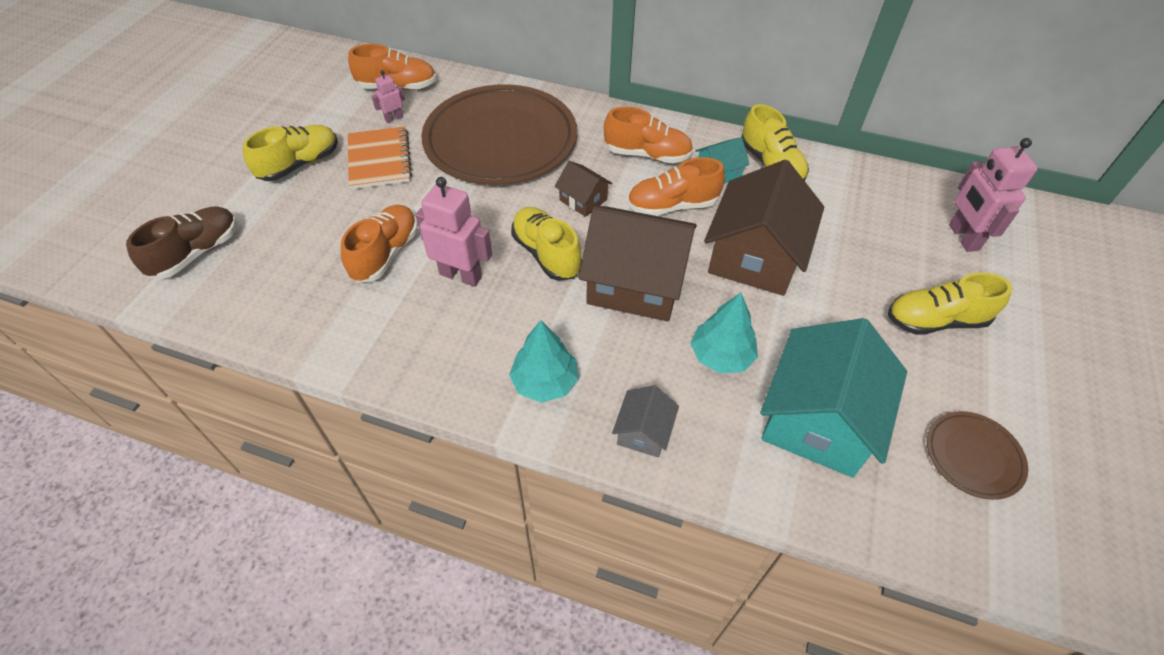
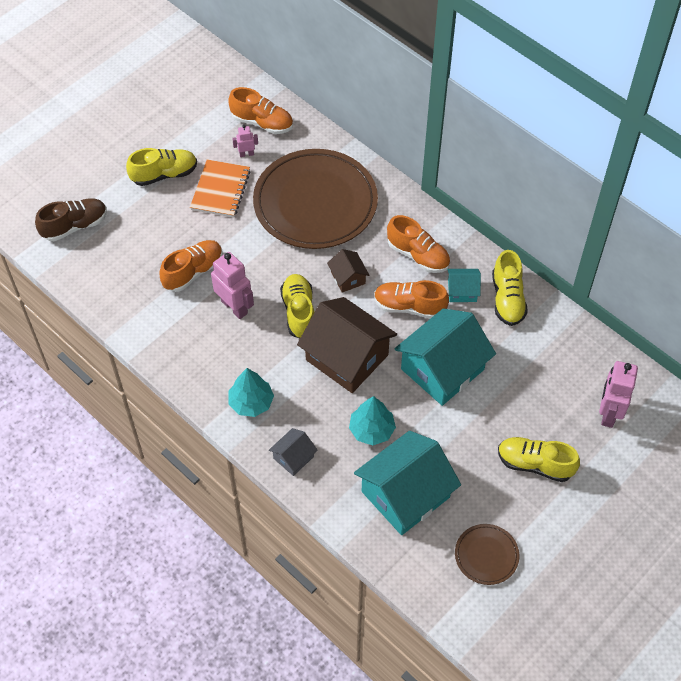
camera: 25 degrees right, 5 degrees up
brown house [704,160,824,296] -> turquoise house [394,308,496,406]

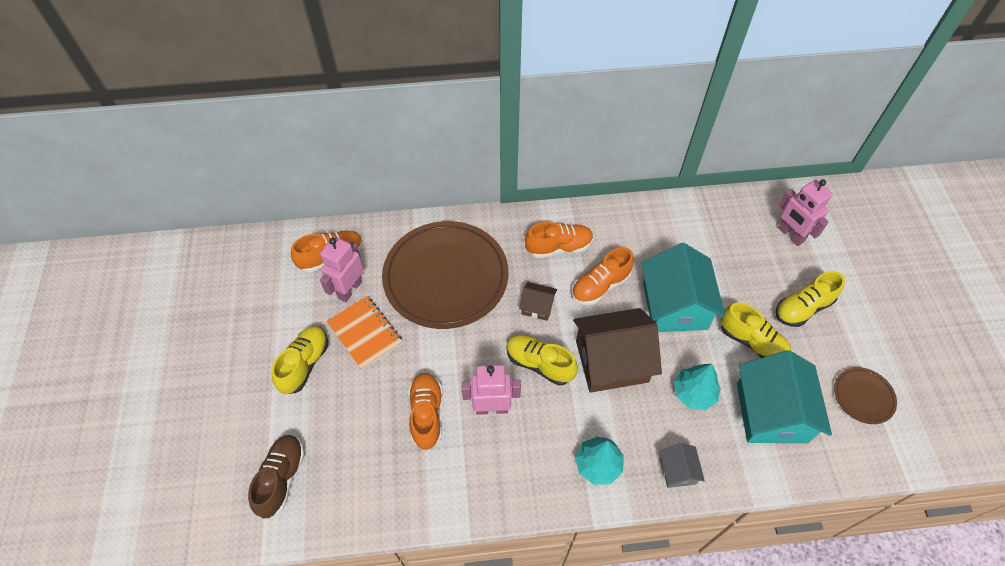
camera: 50 degrees left, 0 degrees up
pink robot [232,125,258,157] -> pink robot [320,236,364,302], size x1.94
turquoise house [447,269,481,302] -> none
yellow shoe [492,250,528,326] -> yellow shoe moved to [721,303,792,358]

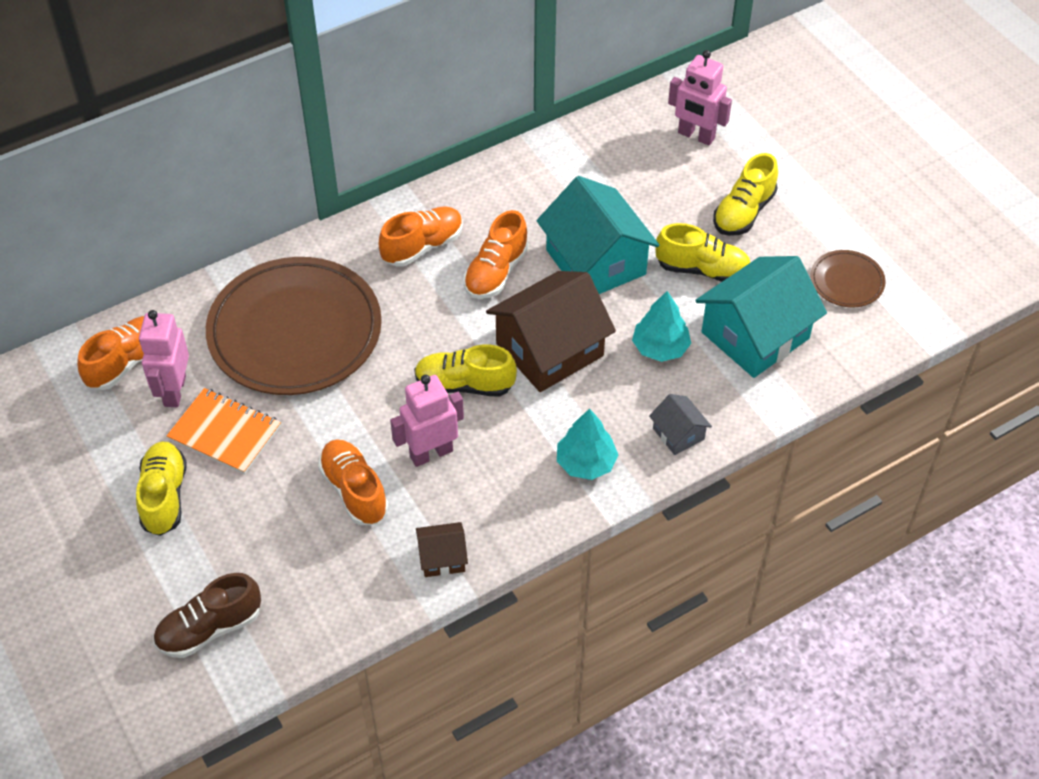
camera: 25 degrees left, 5 degrees down
brown shoe [248,435,305,518] -> brown shoe turned 105 degrees counterclockwise [153,573,261,658]
brown house [519,282,557,321] -> brown house moved to [416,522,468,577]
turquoise house [737,350,832,443] -> turquoise house turned 75 degrees clockwise [695,256,827,378]

